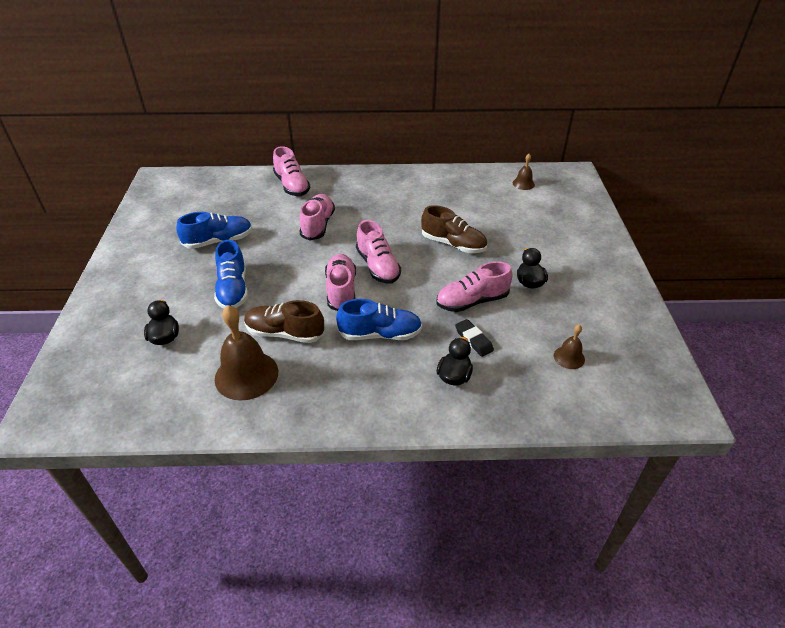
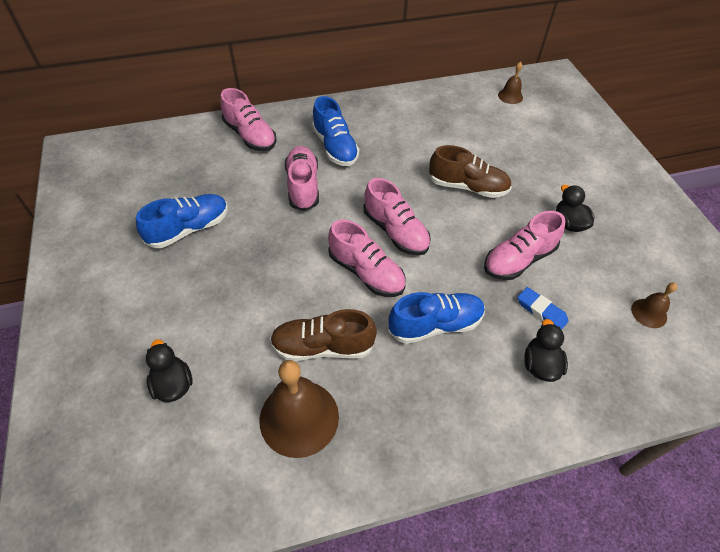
camera: 15 degrees left, 10 degrees up
blue shoe [214,240,248,309] -> blue shoe moved to [312,96,359,166]
pink shoe [325,254,356,311] -> pink shoe turned 150 degrees clockwise [328,219,406,297]
black eraser [455,319,494,357] -> blue eraser [518,287,569,330]

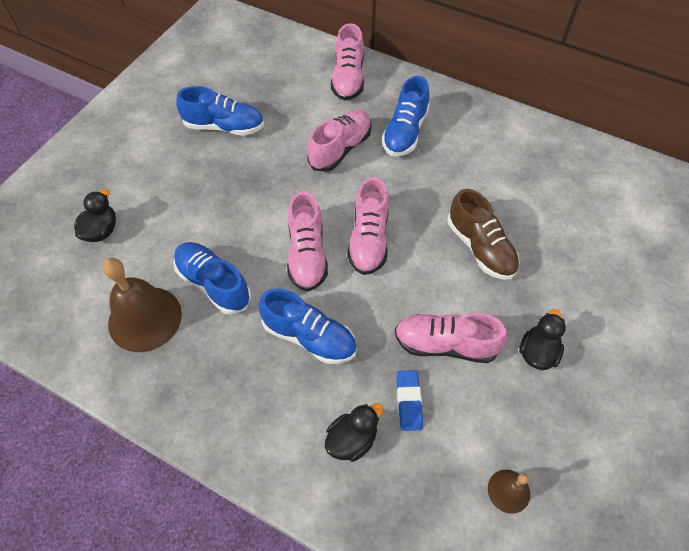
camera: 45 degrees right, 5 degrees up
brown shoe [270,309,377,361] -> blue shoe [173,242,251,315]
brown bell [498,62,523,104] -> none

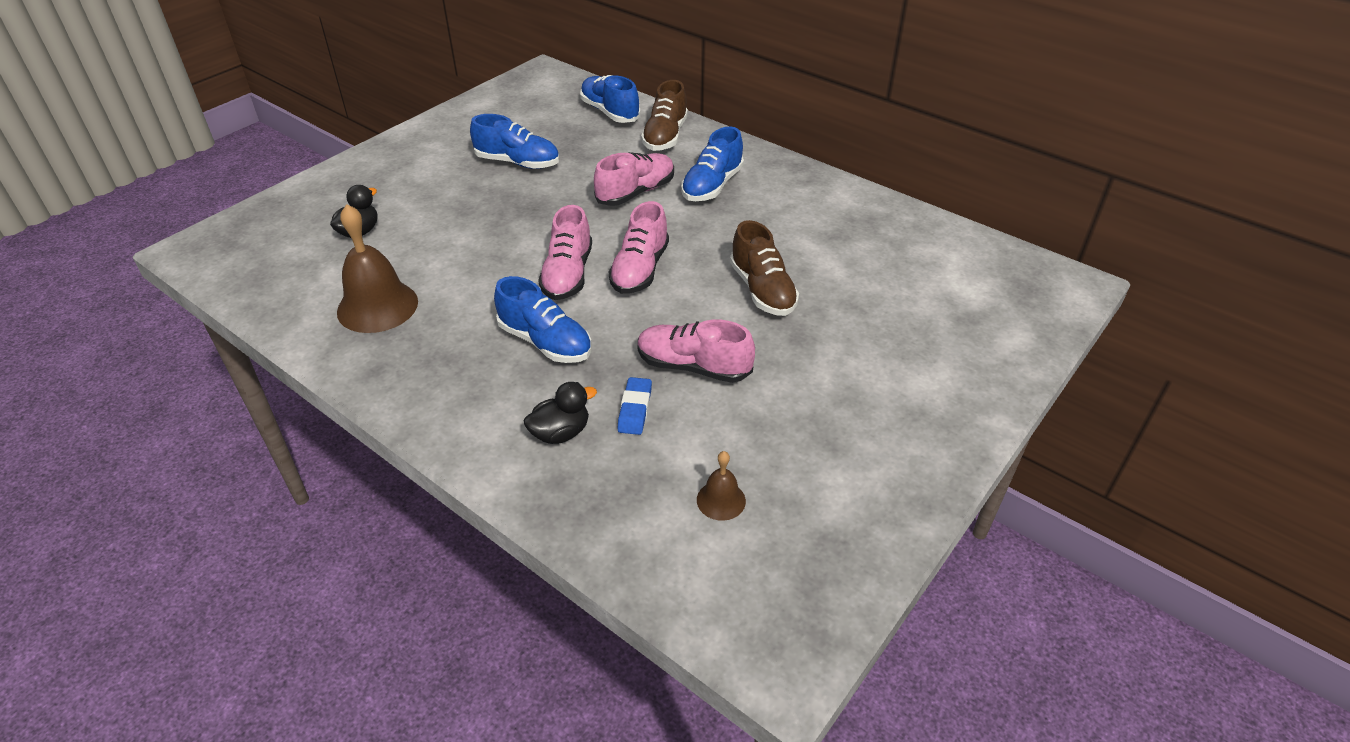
camera: 10 degrees right, 15 degrees down
blue shoe [173,242,251,315] -> blue shoe moved to [580,75,640,123]
pink shoe [331,23,364,101] -> brown shoe [641,80,688,151]
black duck [519,309,566,370] -> none

